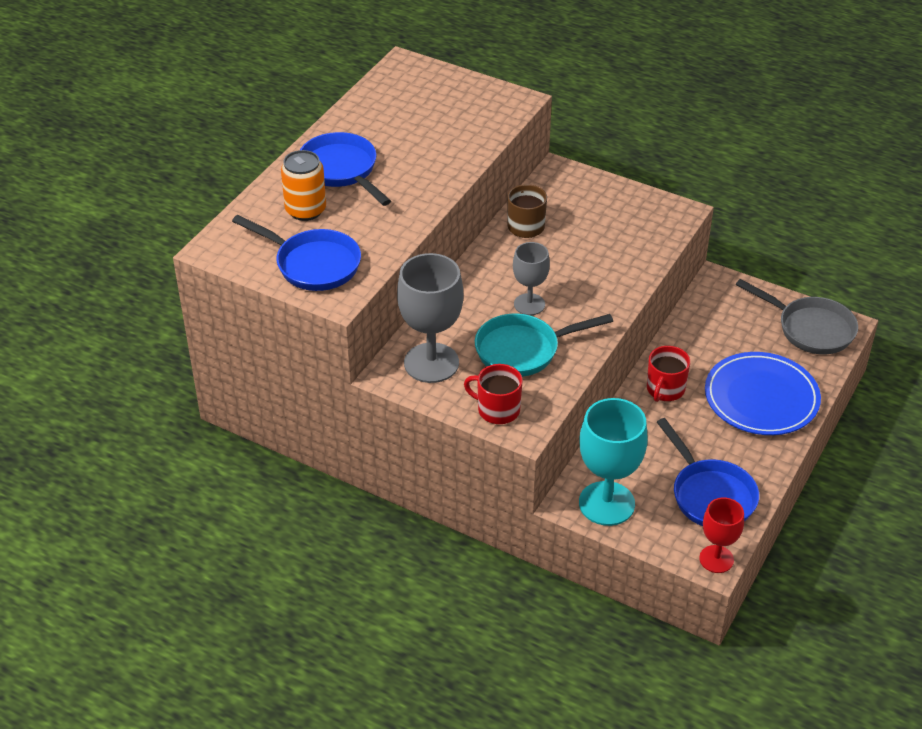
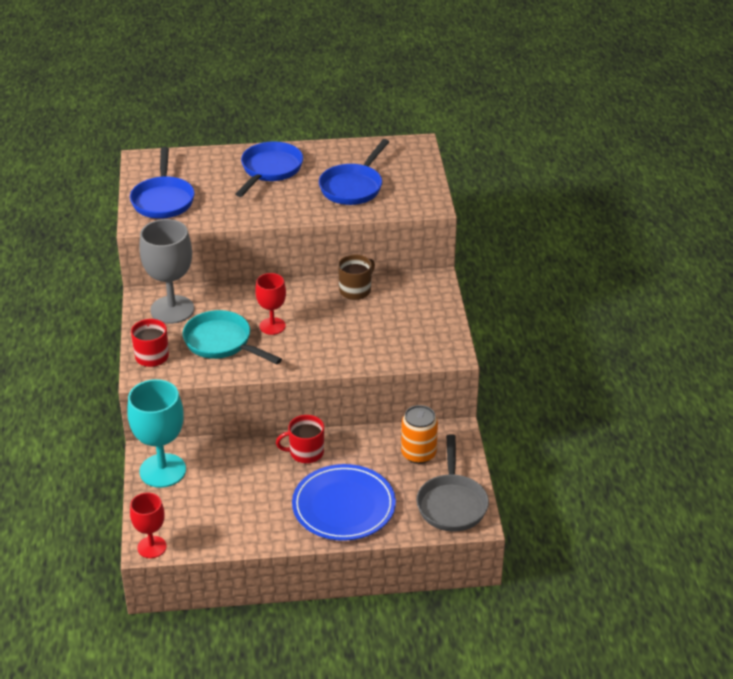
camera: 55 degrees right, 5 degrees down
orange can [281,150,326,221] -> orange can moved to [401,405,438,464]
grey goblet [513,242,550,315] -> red goblet [255,273,286,335]
blue pan [657,418,759,526] -> blue pan moved to [319,139,389,205]

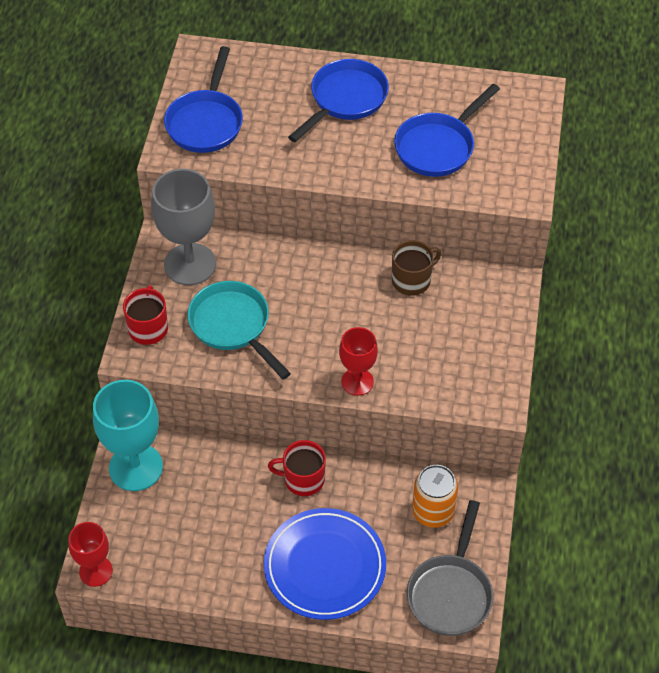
camera: 15 degrees right, 15 degrees up
red goblet [255,273,286,335] -> red goblet moved to [339,327,378,396]

